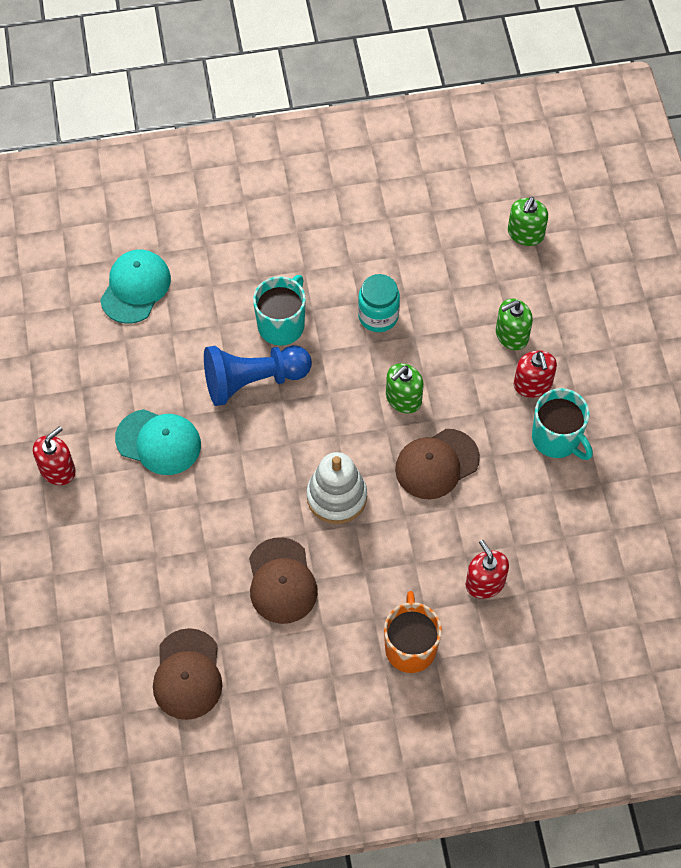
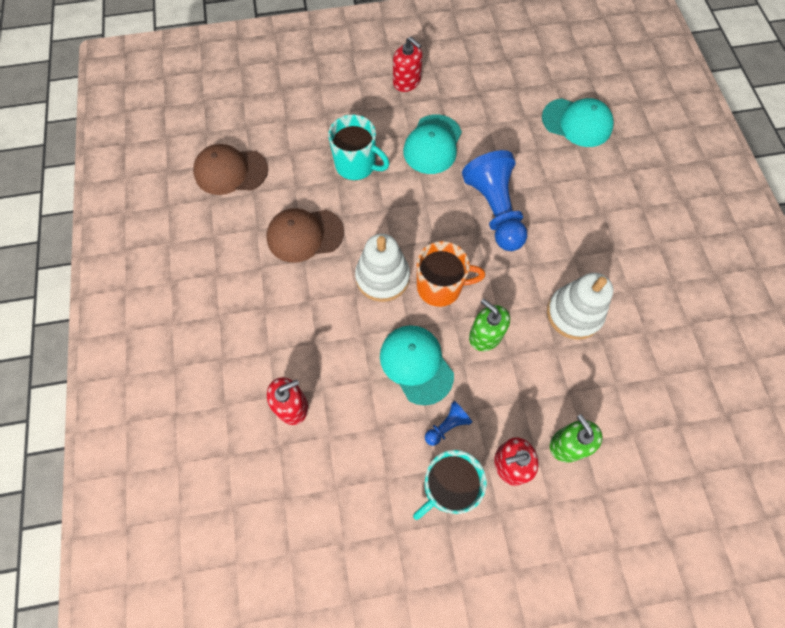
camera: 90 degrees right, 5 degrees up
turquoise mug [253,275,306,346] -> turquoise mug moved to [328,114,390,180]
turquoise jar [358,274,400,332] -> white stacking toy [547,273,614,340]
orange mug [384,591,442,673] -> orange mug moved to [417,241,485,307]
brown cap [395,429,480,499] -> turquoise cap [380,325,454,405]
green soap dispenser [508,197,548,246] -> none
none -> blue pawn [425,401,472,446]

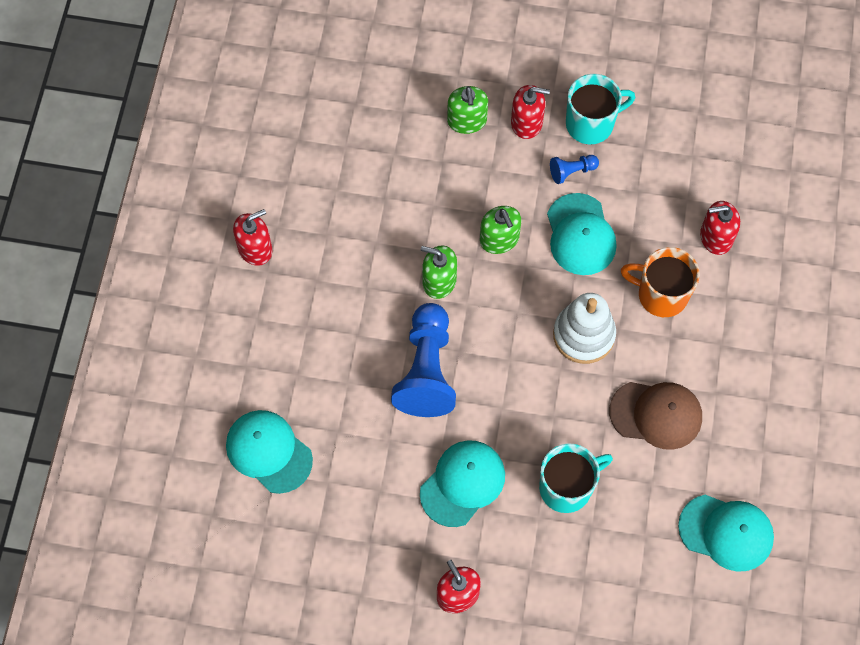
camera: 160 degrees left, 0 degrees up
brown cap [193,144,268,195] -> turquoise cap [678,495,774,572]
turquoise mug [328,114,390,180] -> turquoise mug turned 105 degrees clockwise [539,443,613,513]
orange mug [417,241,485,307] -> orange mug moved to [621,247,700,317]
white stacking toy [547,273,614,340] -> none
none -> red soap dispenser [233,209,272,266]
none -> green soap dispenser [421,245,457,299]

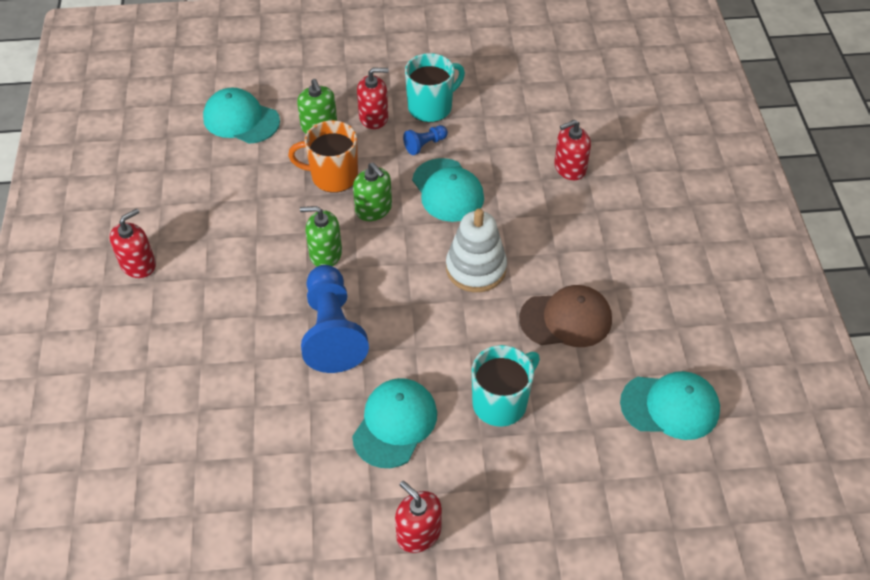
camera: 15 degrees left, 15 degrees down
turquoise cap [226,410,313,494] -> turquoise cap moved to [203,88,280,144]
orange mug [621,247,700,317] -> orange mug moved to [288,120,358,193]

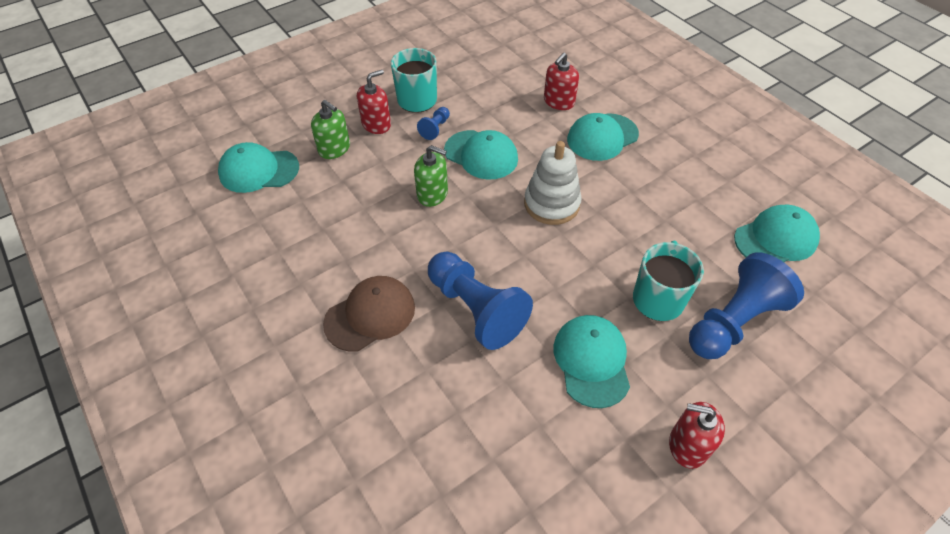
camera: 30 degrees left, 0 degrees up
red soap dispenser [110,208,156,278] -> none
orange mug [288,120,358,193] -> none
green soap dispenser [300,206,342,267] -> none
brown cap [519,285,612,347] -> brown cap moved to [323,276,415,352]
none -> turquoise cap [567,113,639,161]
none -> blue pawn [689,252,804,359]

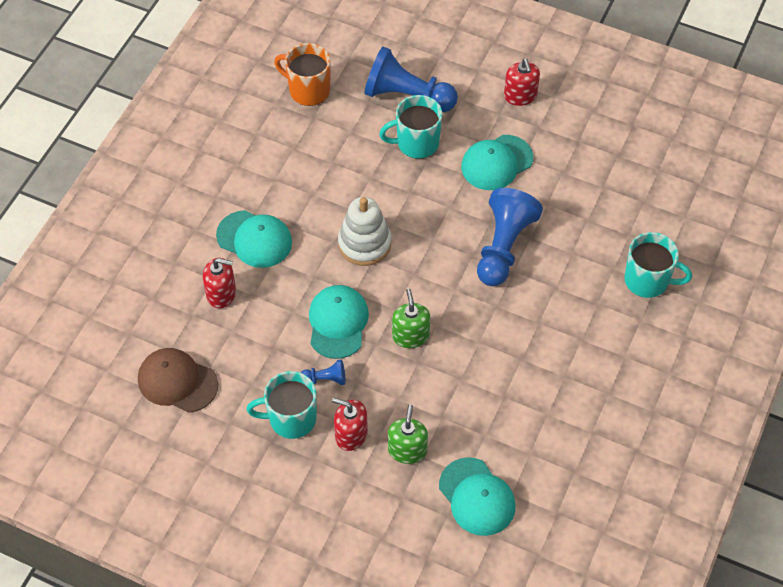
camera: 120 degrees left, 5 degrees up
brown cap [323,276,415,352] -> brown cap moved to [138,348,219,413]
turquoise cap [734,204,820,262] -> orange mug [274,43,331,106]
none -> turquoise mug [624,232,692,298]

